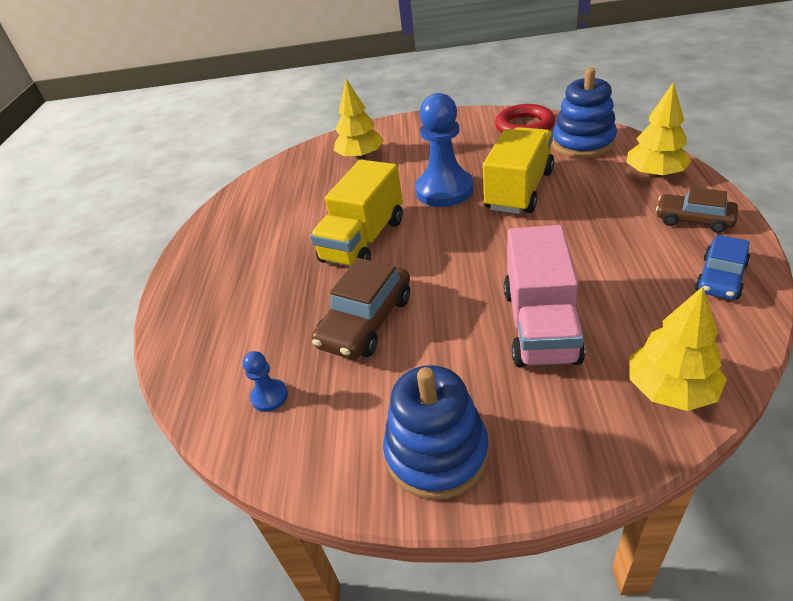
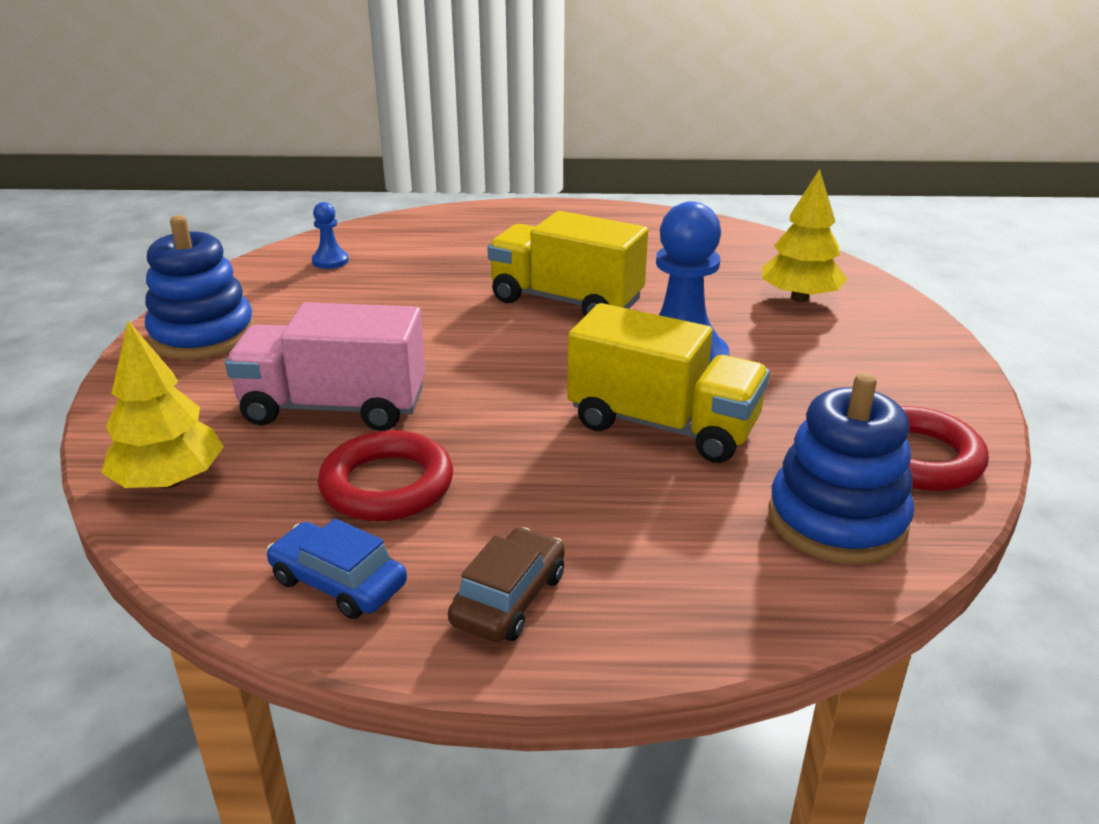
camera: 85 degrees right, 10 degrees down
brown car [312,258,410,359] -> none
yellow tree [626,82,691,178] -> none
none -> red ring [318,430,453,521]

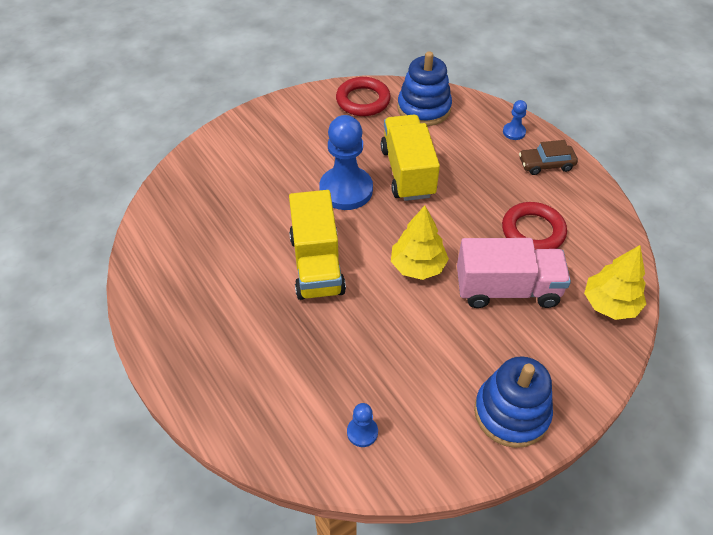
camera: 125 degrees left, 20 degrees up
pink truck [225,302,426,431] -> pink truck turned 60 degrees counterclockwise [457,238,571,308]
blue car [266,519,407,619] -> none
yellow tree [762,169,848,302] -> yellow tree moved to [391,206,449,280]
none -> blue pawn [503,100,527,140]

